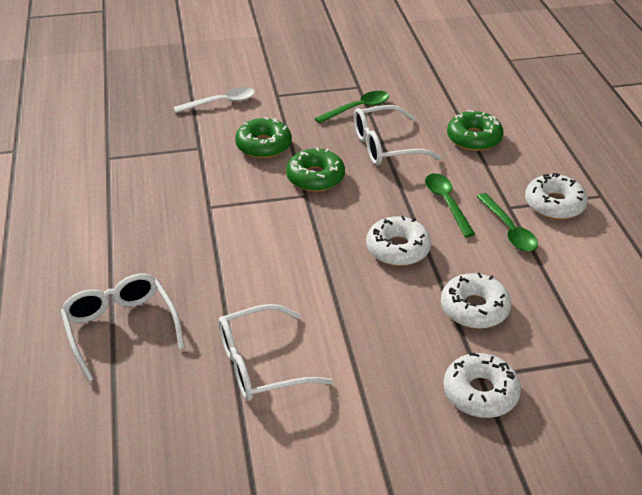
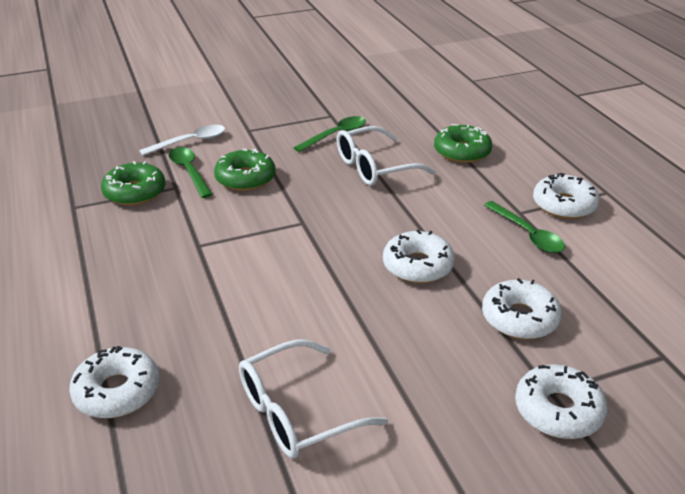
camera: 10 degrees left, 5 degrees down
white glasses [60,274,185,382] -> white donut [69,346,159,418]
green donut [286,148,345,192] -> green donut moved to [101,161,166,206]
green spoon [425,173,475,237] -> green spoon moved to [169,147,213,198]

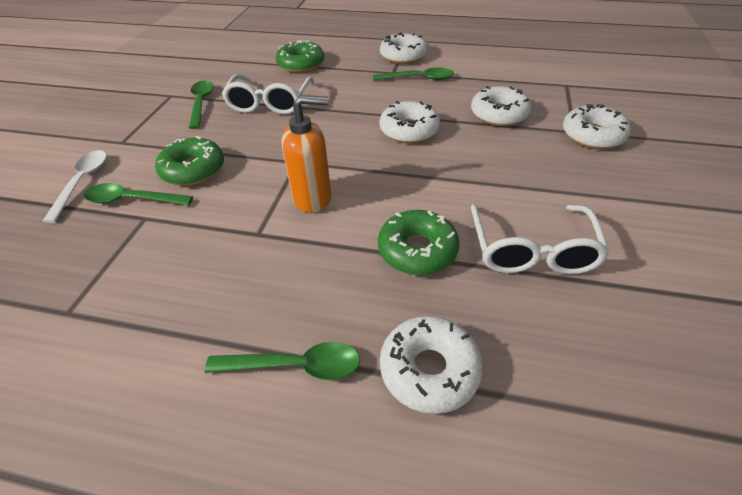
camera: 55 degrees left, 10 degrees up
green donut [101,161,166,206] -> green donut moved to [378,210,459,275]
none -> green spoon [205,342,360,380]
none -> orange soap dispenser [281,95,331,213]

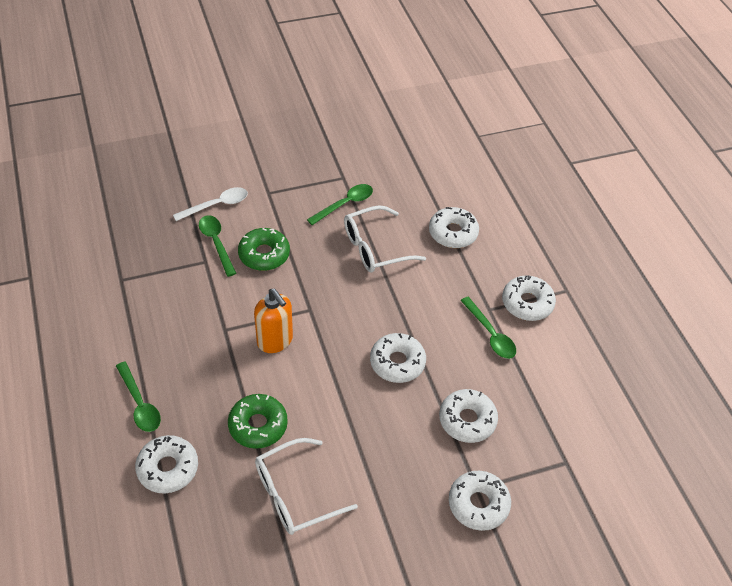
camera: 55 degrees right, 5 degrees up
green donut [276,40,324,73] -> white donut [429,207,479,248]

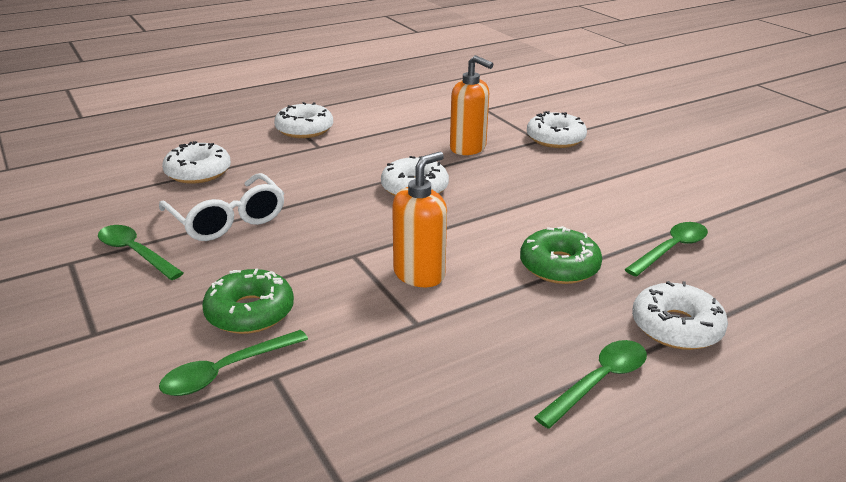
camera: 100 degrees left, 20 degrees down
white spoon [173,187,248,221] -> none
white glasses [255,438,358,535] -> none
white donut [439,389,498,443] -> orange soap dispenser [450,55,493,155]
green spoon [460,297,516,359] -> green spoon moved to [624,222,708,277]

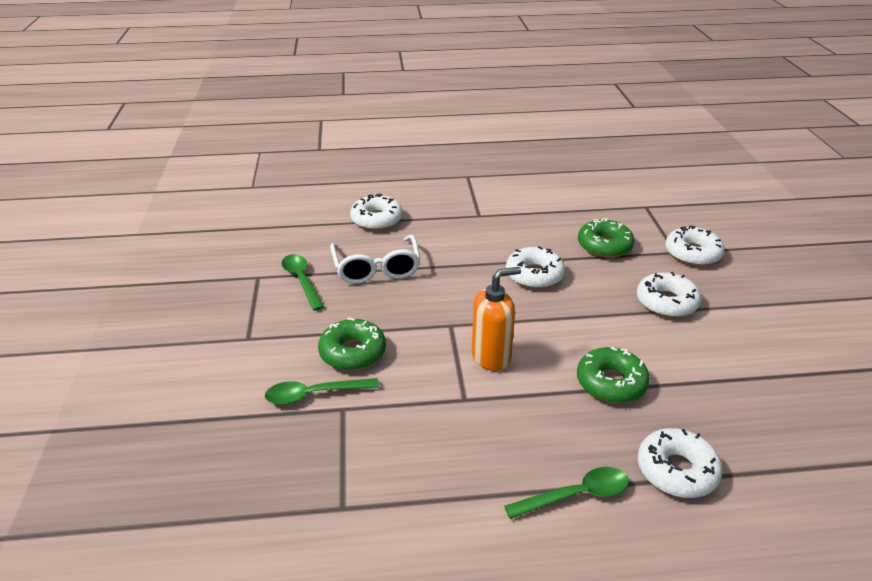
camera: 25 degrees right, 5 degrees up
white donut [274,102,333,138] -> white donut moved to [637,272,701,318]
orange soap dispenser [450,55,493,155] -> green donut [578,218,634,258]
green spoon [624,222,708,277] -> none

